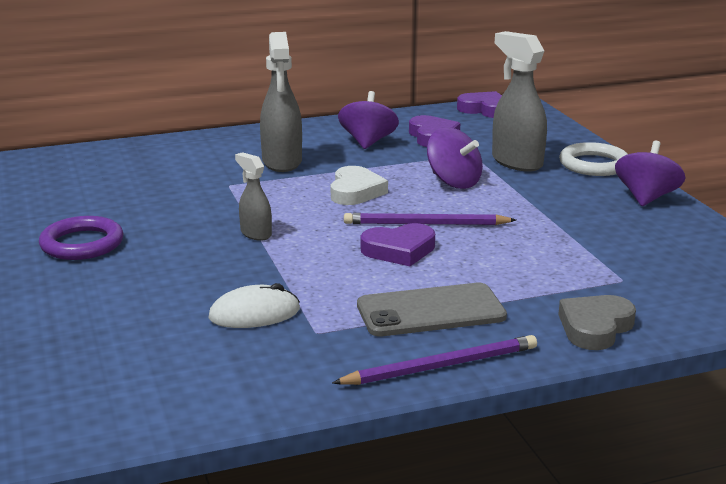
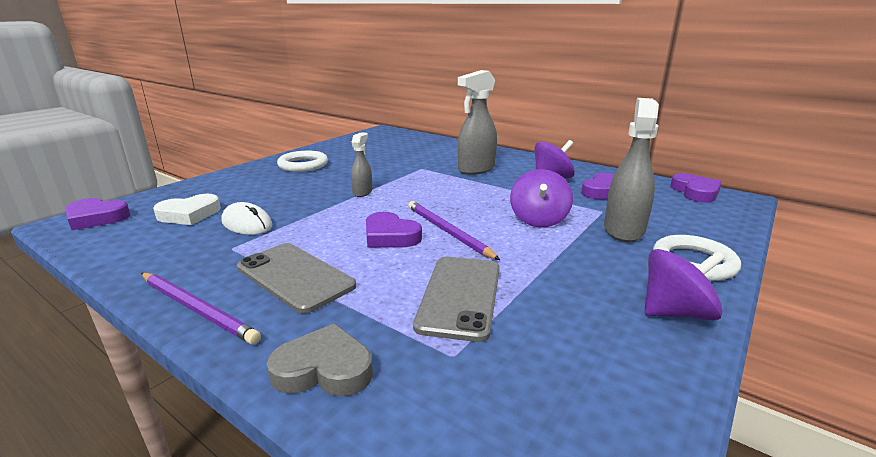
camera: 55 degrees right, 0 degrees up
purple ring [39,216,124,260] -> white ring [277,151,328,172]
white heart [331,166,388,205] -> white heart moved to [153,194,221,225]
none -> purple heart [65,198,130,230]
none -> grey phone [413,257,500,342]

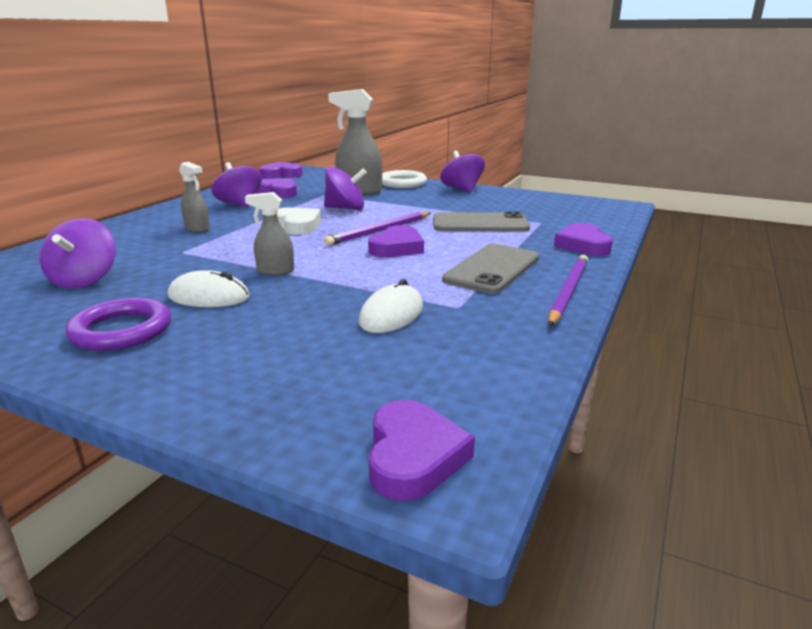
camera: 100 degrees left, 0 degrees up
white heart [153,194,221,225] -> white heart moved to [277,207,321,234]
grey heart [267,323,373,396] -> purple heart [554,223,613,256]
white ring [277,151,328,172] -> purple ring [66,298,171,351]
grey spray bottle [458,70,497,175] -> grey spray bottle [179,162,210,232], size x0.55
none -> purple spinning top [39,218,116,289]
none -> white mouse [168,270,250,307]

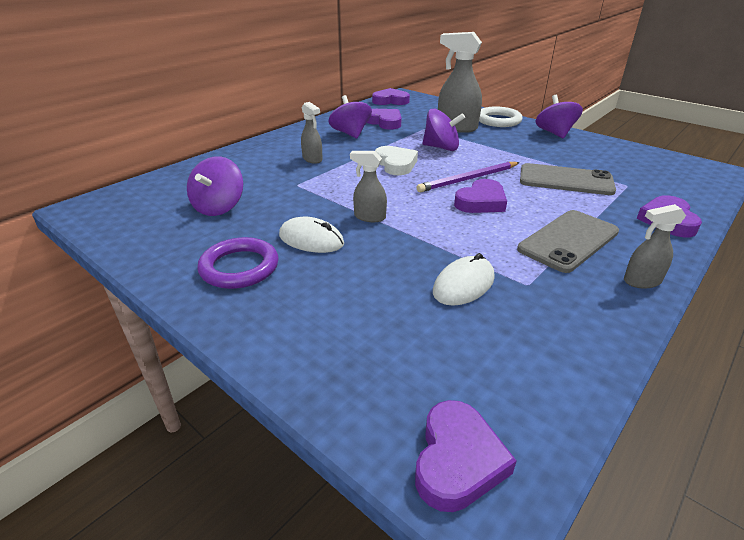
camera: 15 degrees right, 10 degrees up
purple pencil [548,255,588,326] -> grey spray bottle [624,204,686,288]

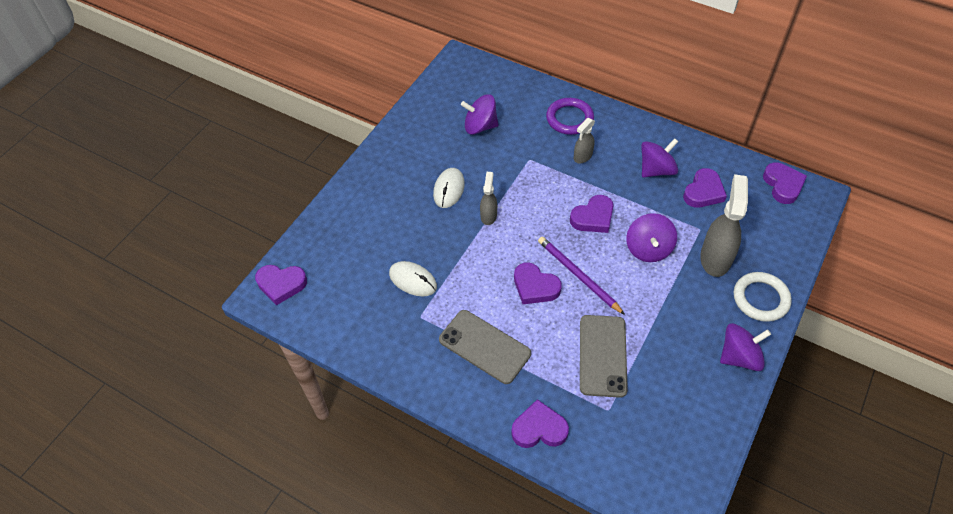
camera: 80 degrees right, 20 degrees up
purple ring [197,237,279,289] -> purple ring moved to [546,98,594,135]
white heart [375,146,418,175] -> purple heart [570,195,613,233]
grey spray bottle [624,204,686,288] -> none

